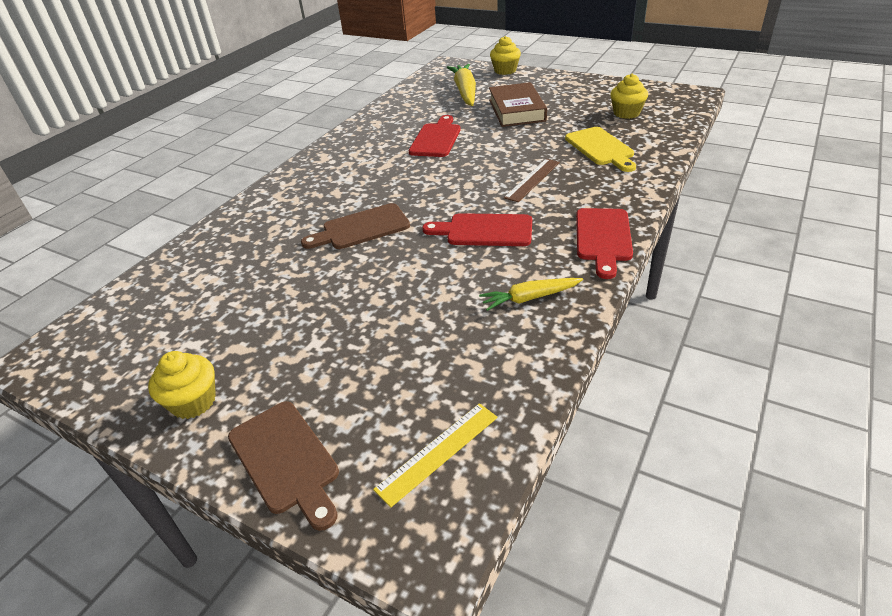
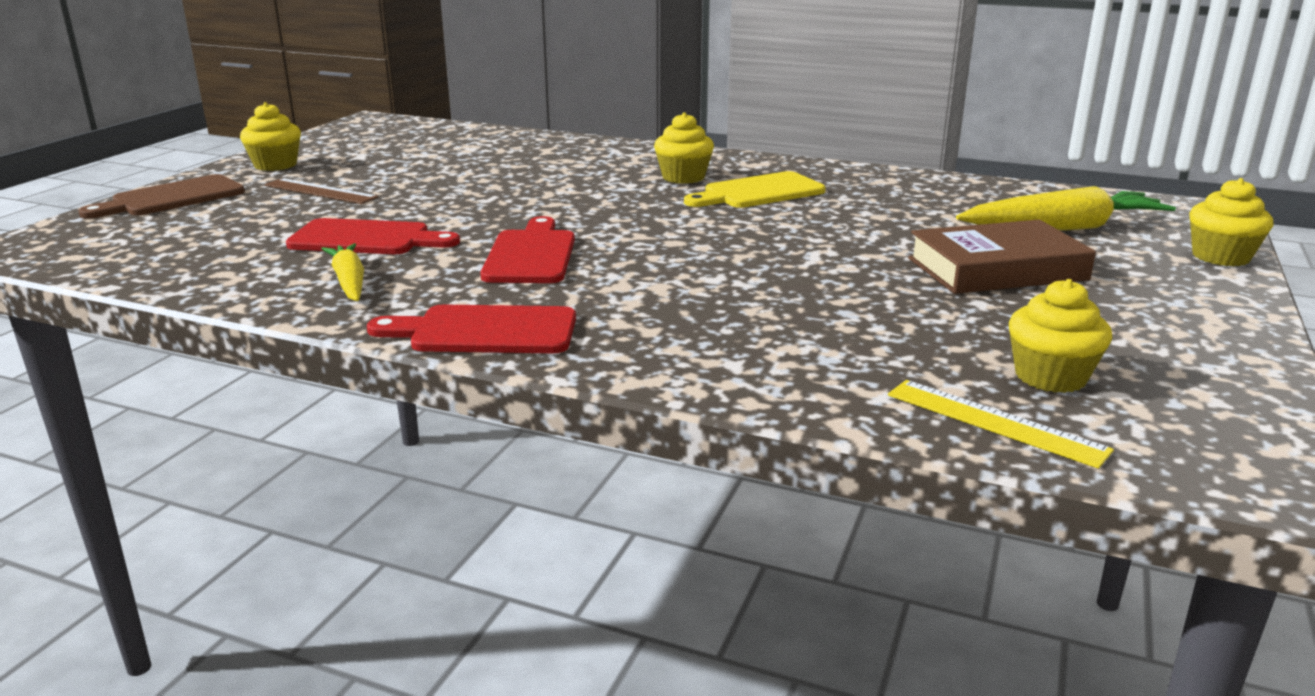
camera: 80 degrees right, 15 degrees down
brown cutting board [301,203,410,249] -> none
yellow ruler [373,403,498,507] -> yellow ruler moved to [888,380,1114,469]
red cutting board [409,115,461,157] -> red cutting board moved to [286,218,460,254]
brown ruler [504,159,560,202] -> brown ruler moved to [264,178,379,204]
yellow cutting board [565,127,636,172] -> yellow cutting board moved to [684,171,826,208]
none -> yellow cupcake [654,112,714,184]

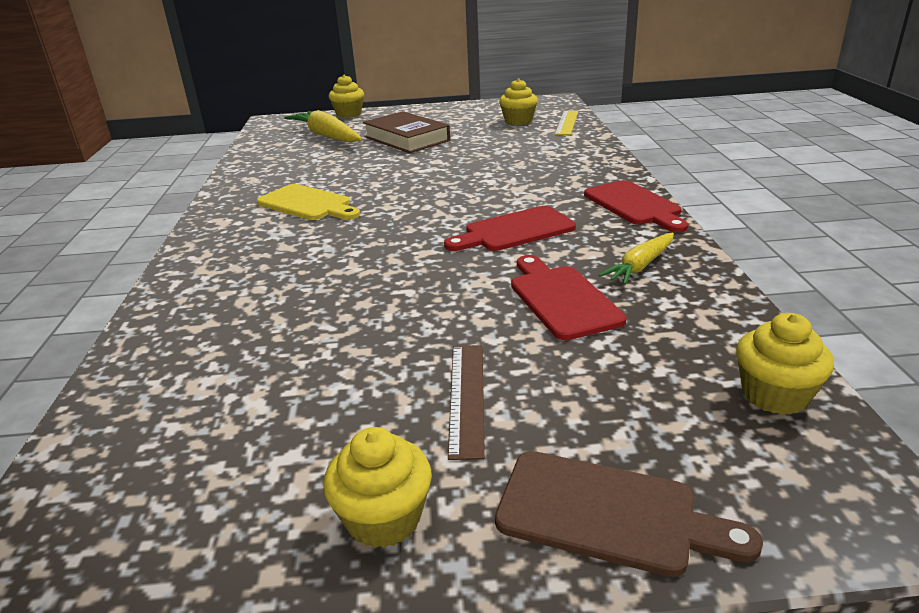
camera: 115 degrees left, 5 degrees up
yellow cupcake [654,112,714,184] -> yellow cupcake moved to [736,313,834,415]

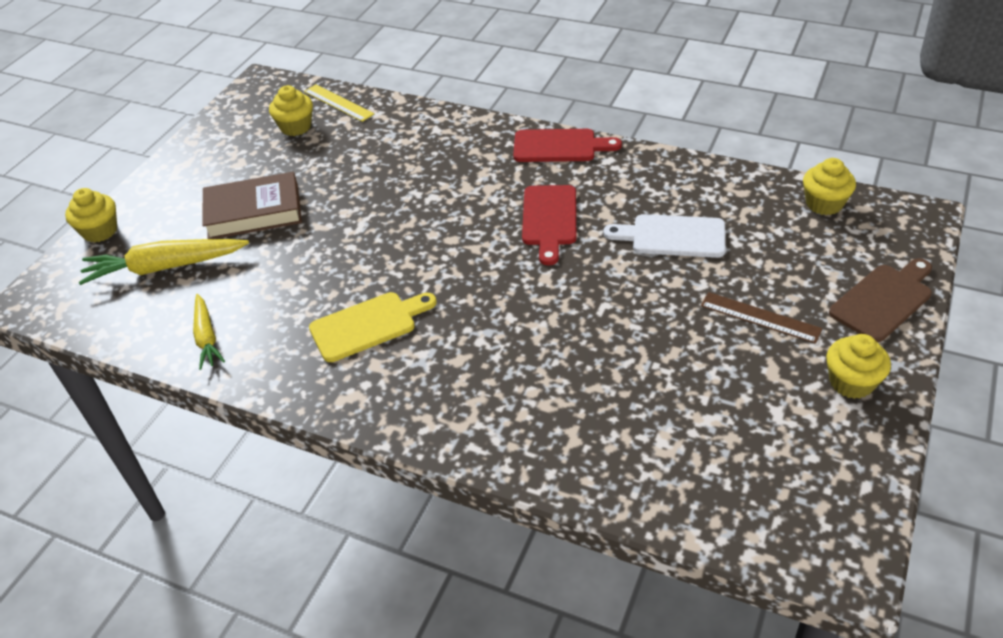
camera: 60 degrees left, 15 degrees up
red cutting board [511,255,627,340] -> white cutting board [604,214,726,258]
yellow carrot [599,233,674,285] -> yellow carrot moved to [193,294,225,370]

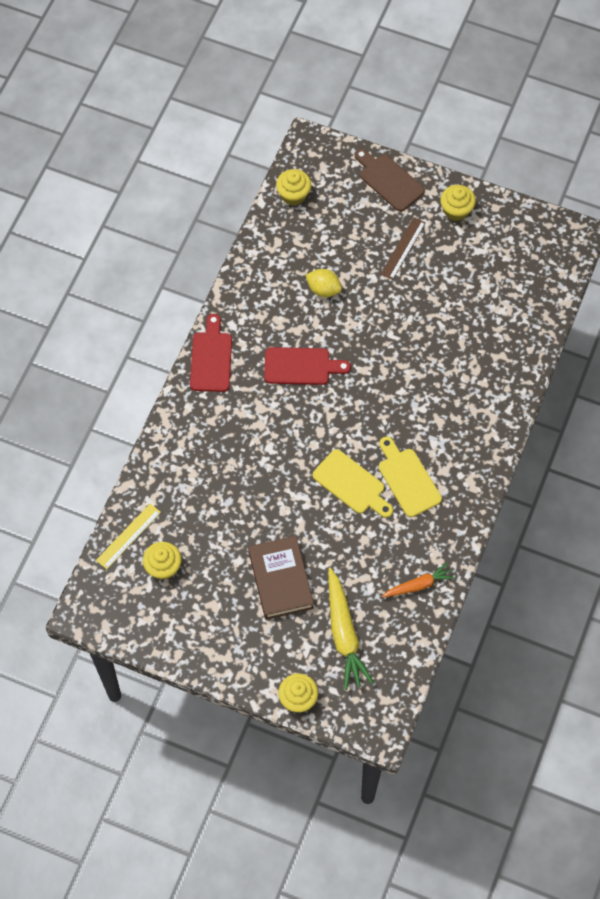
camera: 95 degrees left, 20 degrees up
yellow carrot [193,294,225,370] -> orange carrot [382,563,455,598]
white cutting board [604,214,726,258] -> yellow lemon [306,269,342,297]
none -> yellow cutting board [313,449,393,518]

